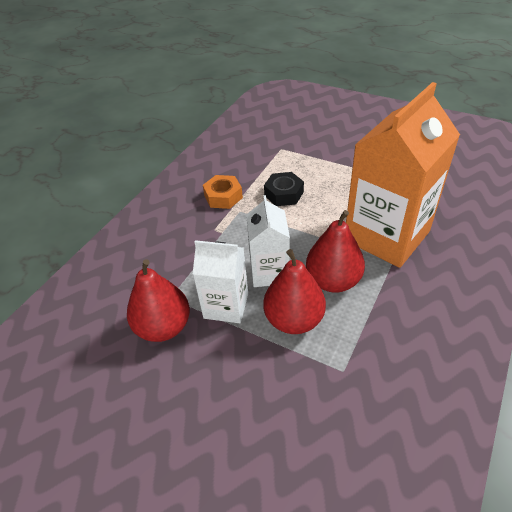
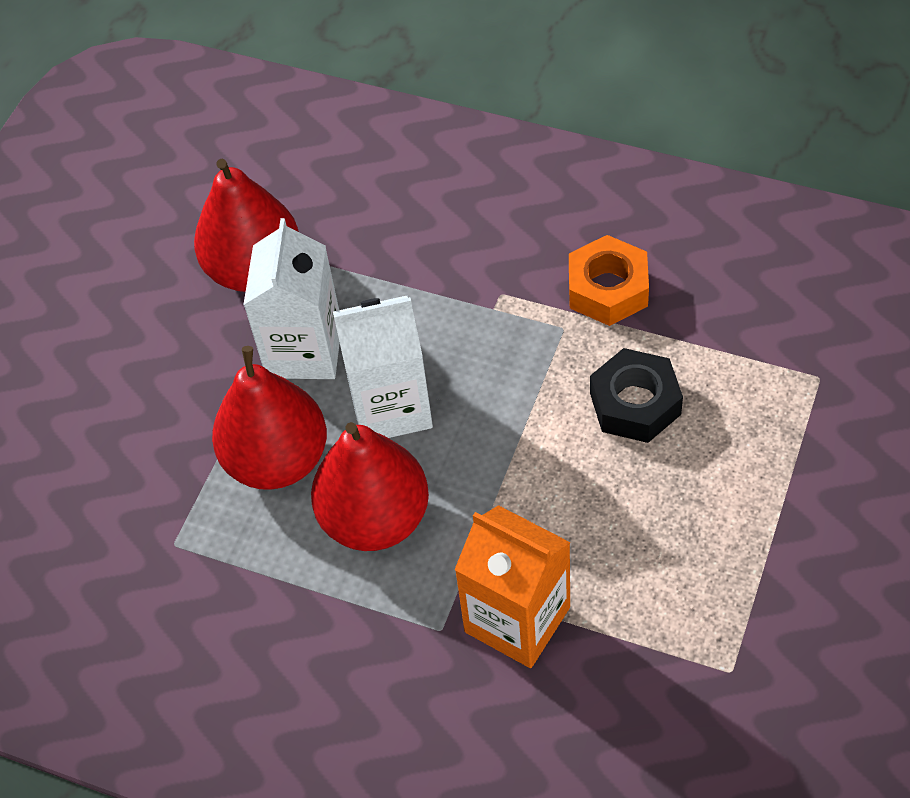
camera: 85 degrees right, 10 degrees up
orange carton [346,82,460,268] -> orange carton [455,505,571,668], size x0.54

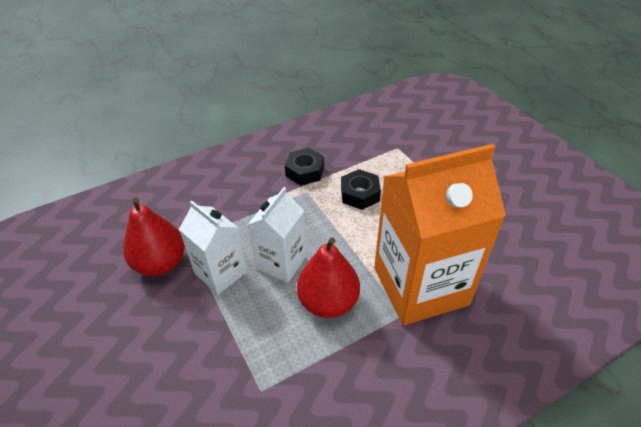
camera: 55 degrees left, 10 degrees down
red pear [212,346,327,490] -> none
orange carton [455,505,571,668] -> orange carton [374,144,506,325], size x1.84
orange nut [569,235,649,326] -> black nut [285,148,324,185]

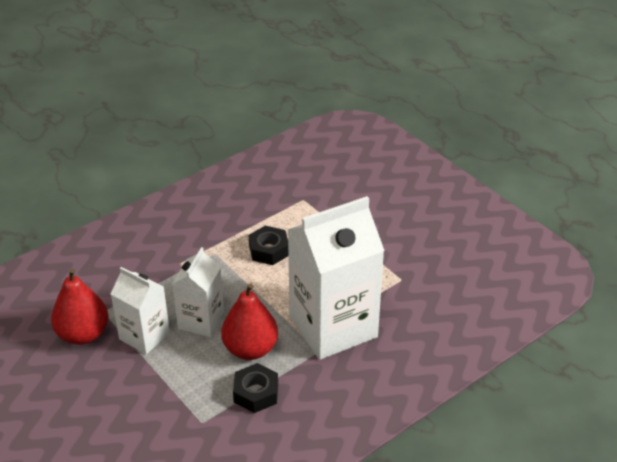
camera: 10 degrees left, 5 degrees down
black nut [285,148,324,185] -> black nut moved to [233,363,278,413]
orange carton [374,144,506,325] -> white carton [287,196,385,360]

